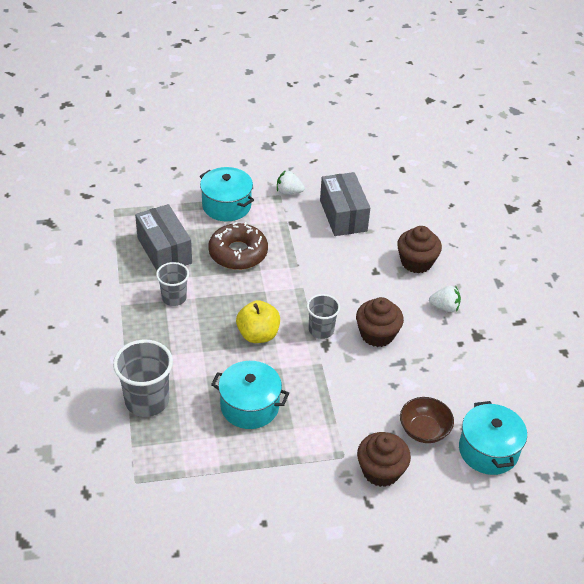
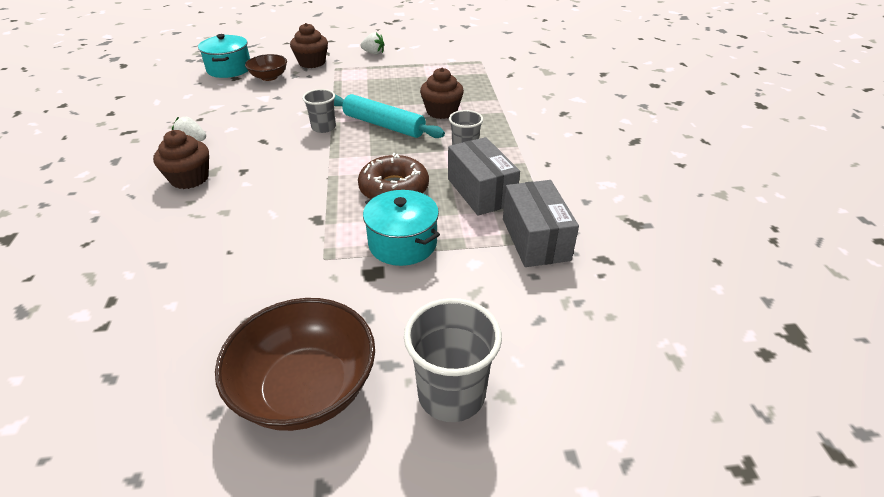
camera: 175 degrees left, 5 degrees down
grey cup [113,340,173,417] -> grey cup moved to [404,298,502,422]
turquoise pot [211,361,289,429] -> none
yellow apple [236,300,280,343] -> turquoise rolling pin [334,94,445,138]
white strawberry [277,170,305,194] -> white strawberry moved to [360,32,385,55]
grey box [320,172,370,236] -> grey box moved to [503,180,579,267]
brown cupcake [356,297,404,347] -> brown cupcake moved to [420,68,464,119]
none -> brown bowl [215,298,375,431]

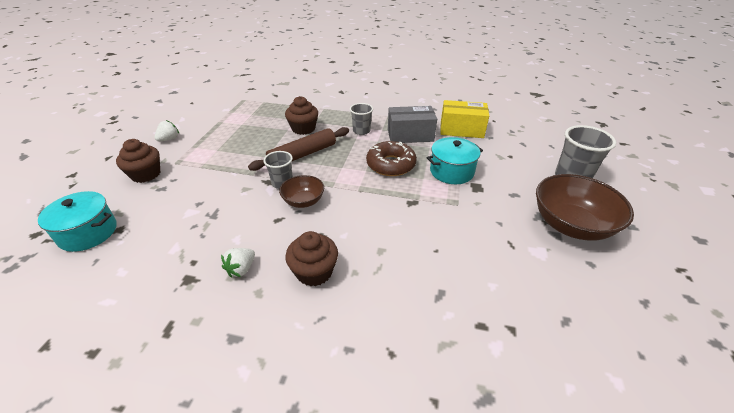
camera: 70 degrees left, 0 degrees up
brown bowl [245,54,287,81] -> brown bowl moved to [279,175,324,208]
turquoise rolling pin [334,94,445,138] -> brown rolling pin [248,127,349,171]
grey box [503,180,579,267] -> yellow box [440,100,489,138]

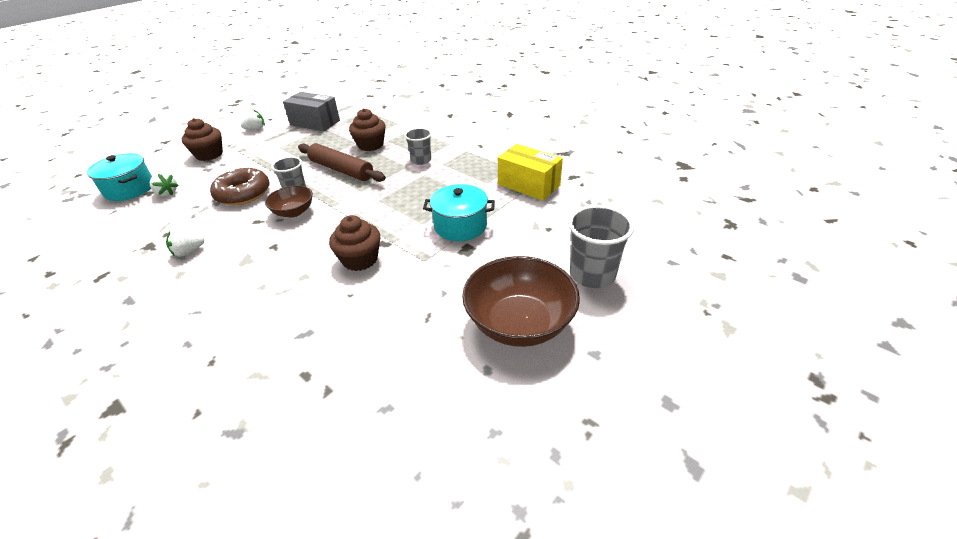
camera: 30 degrees right, 0 degrees up
brown rolling pin [248,127,349,171] -> brown rolling pin turned 45 degrees clockwise [298,143,386,182]
brown cupcake [285,231,338,286] -> brown cupcake moved to [329,215,380,271]
brown donut [366,141,417,176] -> brown donut moved to [210,168,270,205]
grey box [388,106,437,143] -> grey box moved to [283,92,340,131]
none -> white strawberry [150,172,179,196]

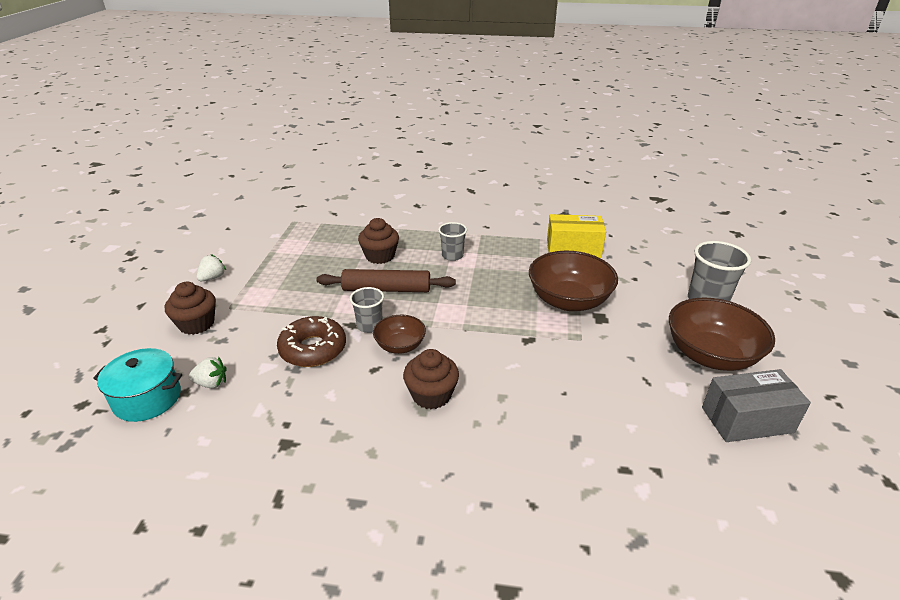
camera: 35 degrees left, 5 degrees down
white strawberry [166,229,204,257] -> none
grey box [283,92,340,131] -> grey box moved to [702,369,811,442]
brown cupcake [329,215,380,271] -> brown cupcake moved to [403,349,459,409]
turquoise pot [423,184,495,241] -> brown bowl [529,251,618,311]

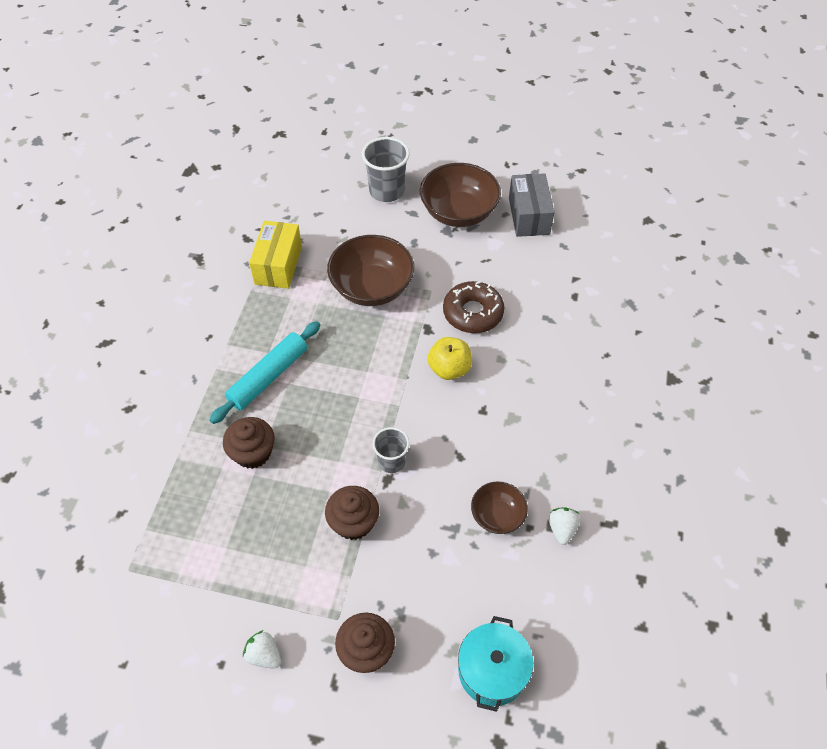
camera: 85 degrees left, 20 degrees up
white strawberry [188,357,227,388] -> white strawberry moved to [549,507,580,545]
brown donut [277,316,346,367] -> brown donut moved to [443,281,504,333]
brown rolling pin [316,269,456,292] -> none
brown bowl [373,315,426,354] -> brown bowl moved to [471,481,528,534]
brown cupcake [403,349,459,409] -> brown cupcake moved to [325,486,379,540]
grey cup [438,222,467,261] -> turquoise rolling pin [209,321,320,424]
none -> yellow apple [427,337,472,380]

